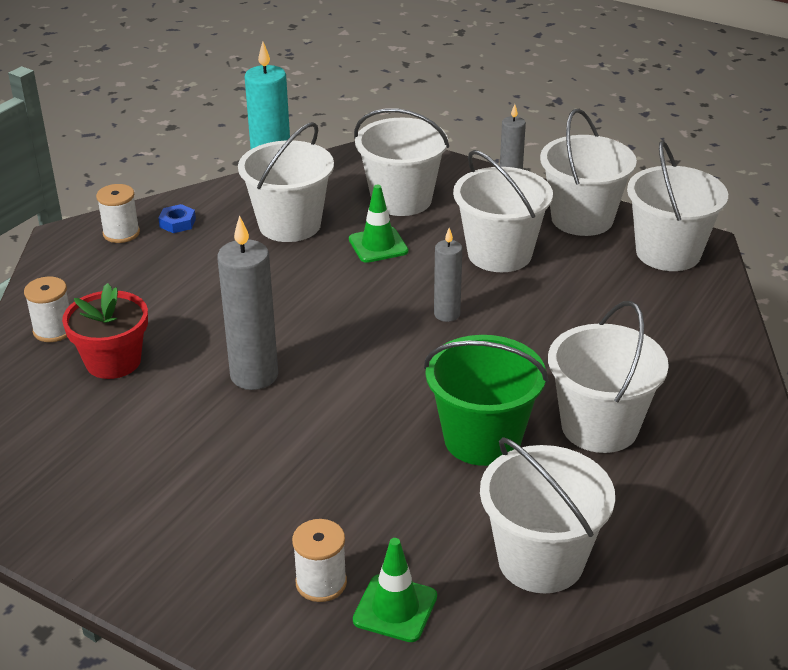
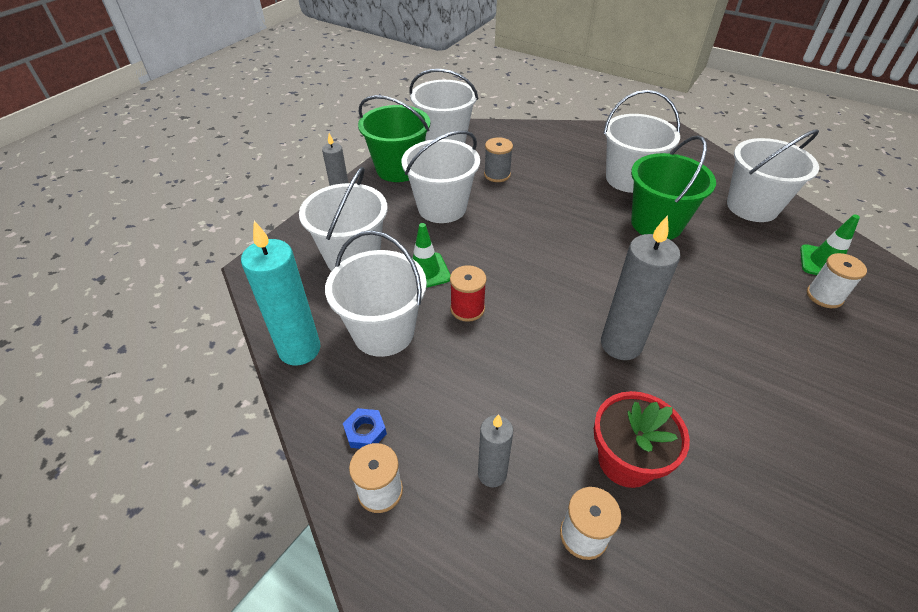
camera: 90 degrees left, 10 degrees up
grey candle [434,228,462,322] -> grey candle moved to [478,414,513,487]
white bucket [540,109,637,236] -> green bucket [358,95,430,182]
none -> red spool [450,265,487,322]
none -> grey spool [484,137,513,182]

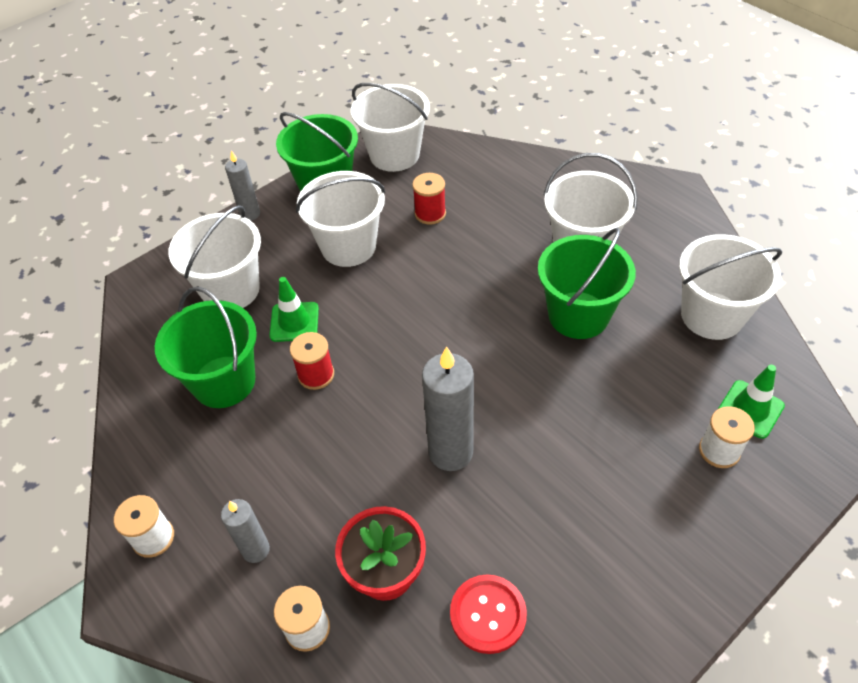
camera: 20 degrees right, 5 degrees up
turquoise candle [241,221,320,366] -> none
white bucket [325,230,427,357] -> green bucket [155,287,257,408]
blue nut [343,408,387,449] -> none
grey spool [484,137,513,182] -> red spool [412,173,446,225]
none -> red button [450,574,527,654]

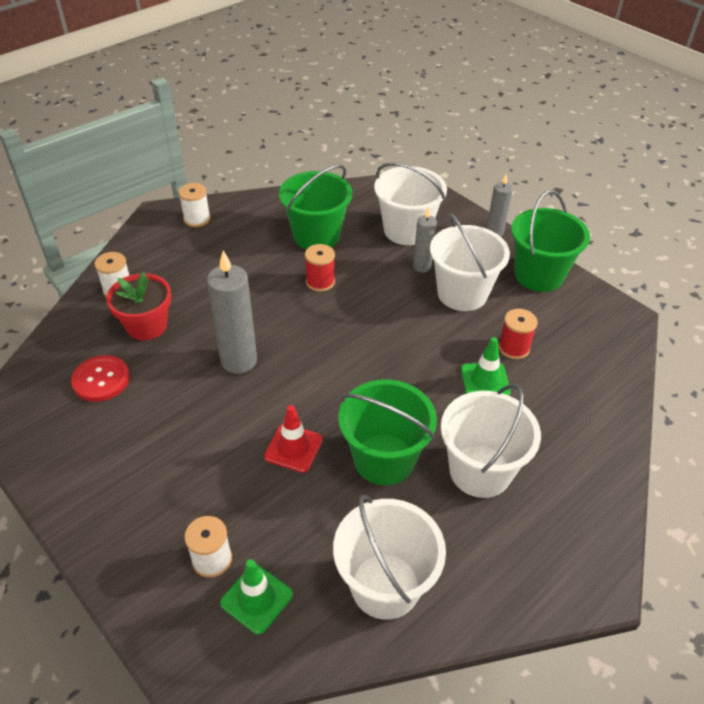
camera: 85 degrees right, 5 degrees down
grey candle [221,499,270,563] -> grey candle moved to [413,207,437,273]
green traffic cone [269,277,319,342] -> green traffic cone moved to [461,337,511,396]
white bucket [351,83,430,172] -> none
none -> red traffic cone [264,405,323,473]

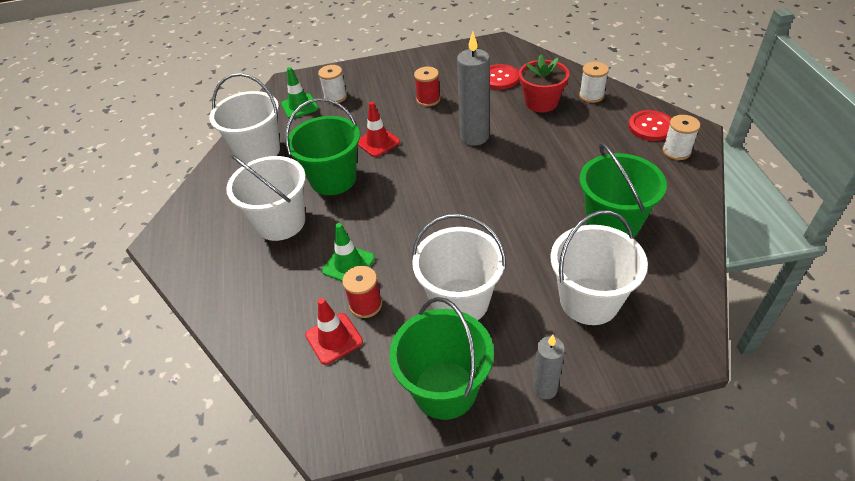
camera: 125 degrees right, 0 degrees up
red spool [305,244,335,292] -> red spool moved to [414,67,440,106]
grey candle [413,207,437,273] -> none
none -> red traffic cone [305,298,363,365]
none -> red button [628,110,672,141]

